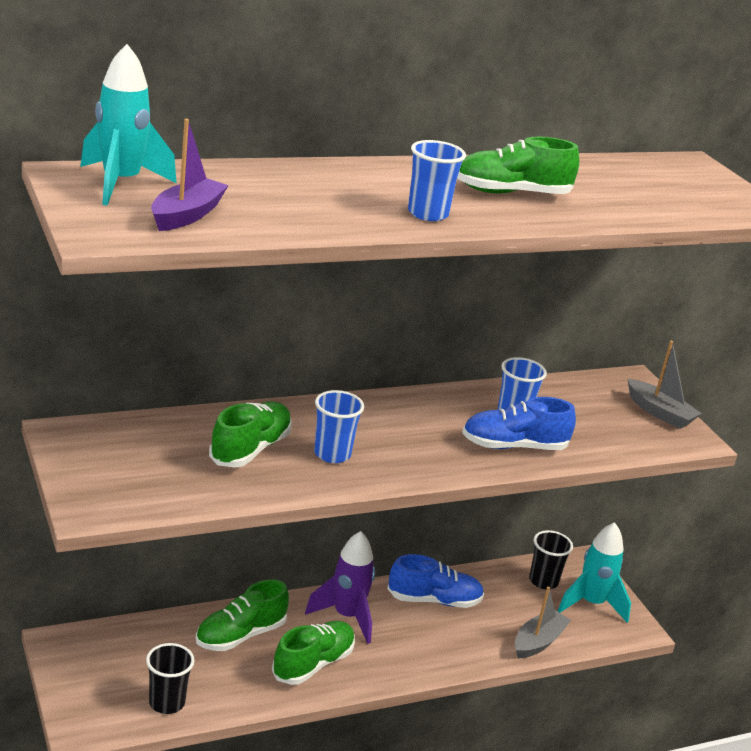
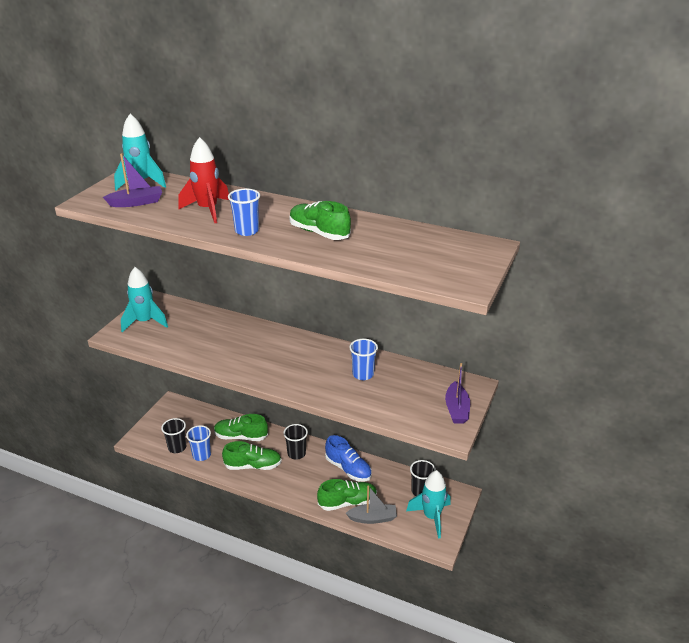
camera: 50 degrees right, 5 degrees up
green shoe [209,402,292,468] -> green shoe moved to [317,479,377,511]
purple rocket [305,531,375,644] -> black cup [283,424,308,460]
blue cup [314,390,364,463] -> blue cup moved to [186,425,211,461]
blue shoe [462,397,576,450] -> none
grey boat [628,341,702,429] -> purple boat [445,363,470,424]
none -> turquoise rocket [121,267,168,333]
none -> red rocket [179,137,229,223]

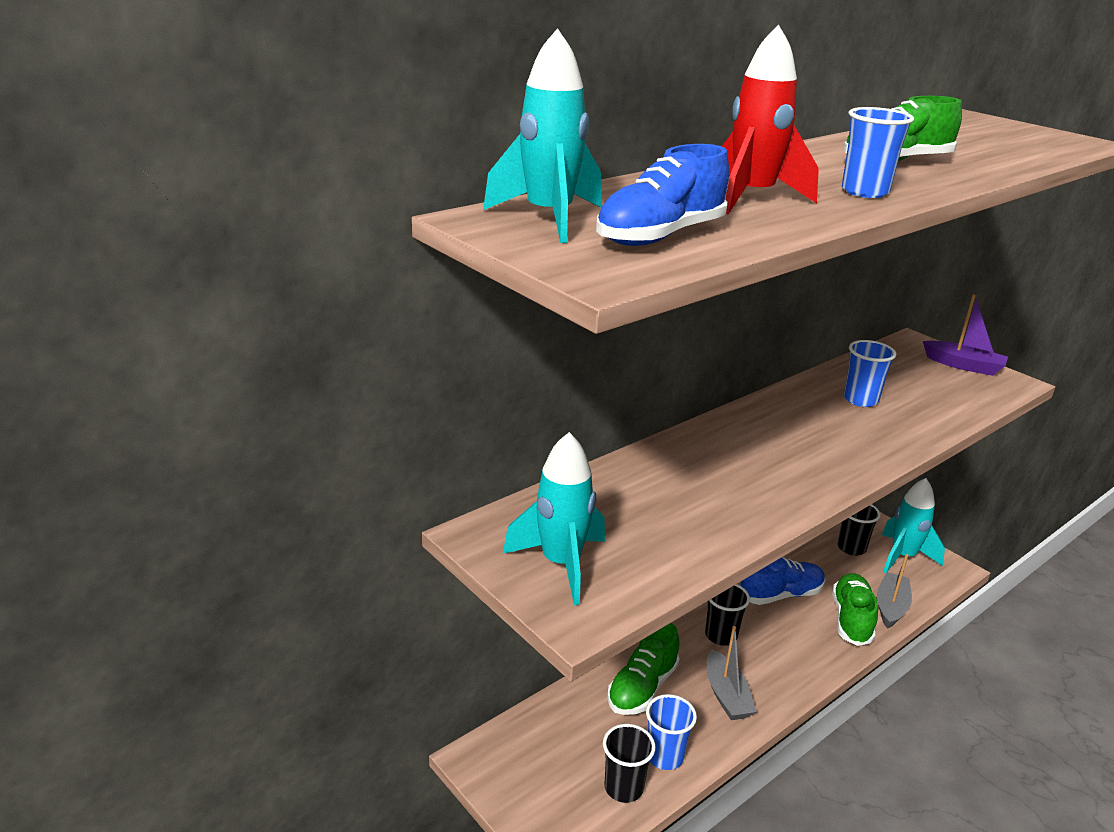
camera: 65 degrees left, 5 degrees down
purple boat [103,153,162,207] -> blue shoe [596,144,729,246]
green shoe [222,441,282,470] -> grey boat [707,626,756,720]

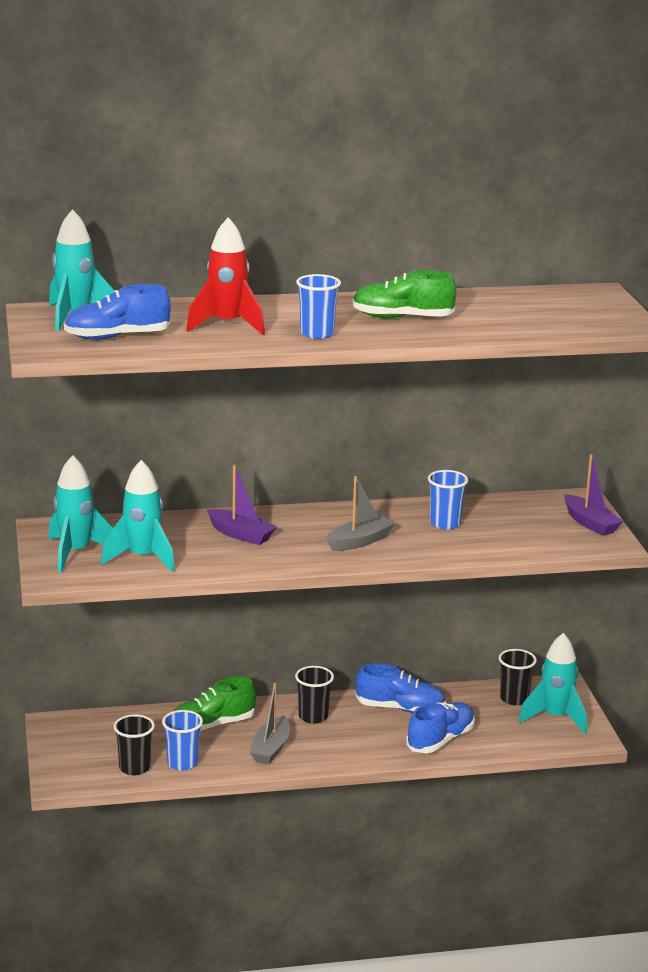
camera: 30 degrees right, 5 degrees down
green shoe [832,573,878,646] -> blue shoe [406,702,475,753]
grey boat [877,554,912,629] -> grey boat moved to [326,476,395,551]
none -> turquoise rocket [101,460,175,572]
none -> purple boat [207,465,277,545]

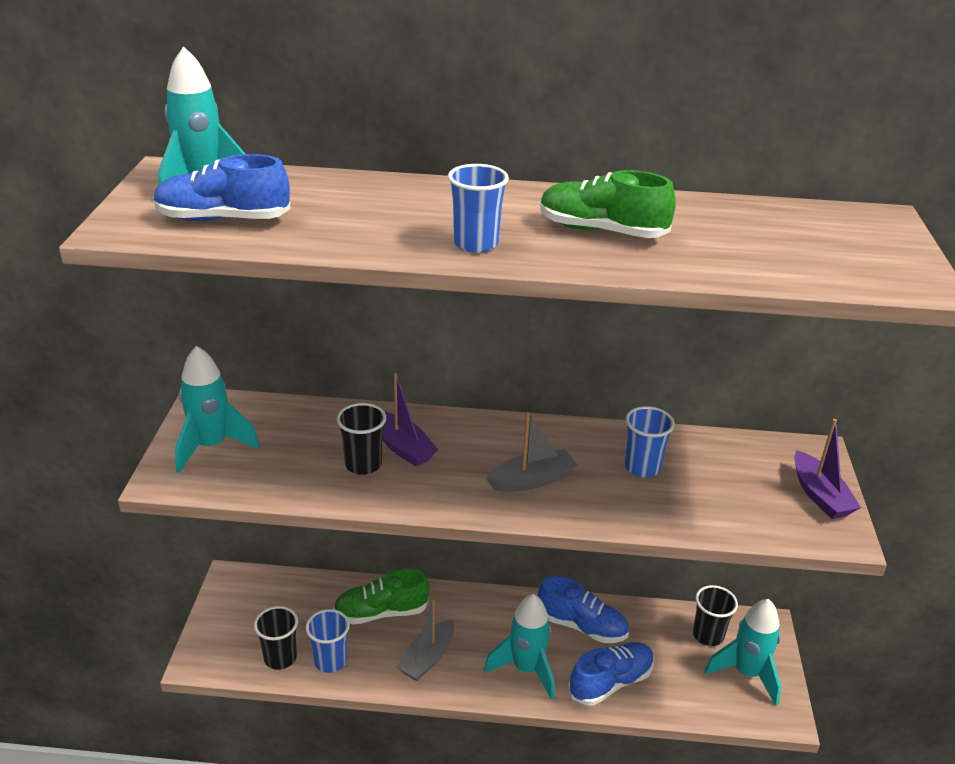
camera: 15 degrees right, 10 degrees up
turquoise rocket [101,460,175,572] -> turquoise rocket moved to [484,594,555,700]
red rocket [186,217,265,335] -> none
black cup [295,666,334,724] -> black cup moved to [337,403,386,475]

